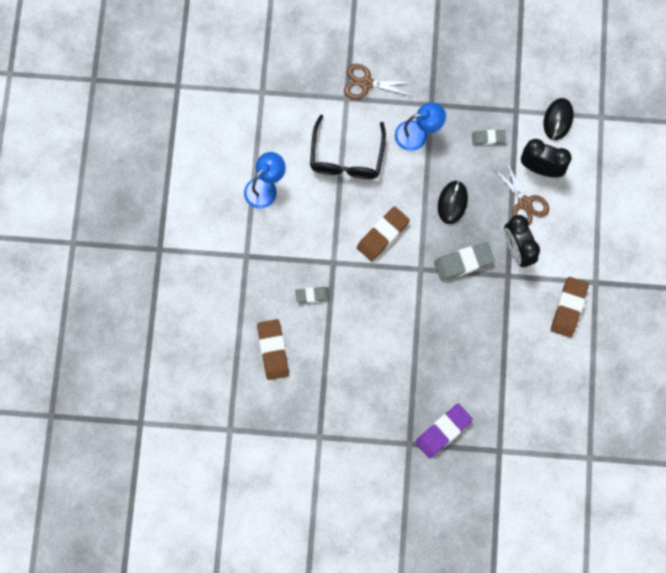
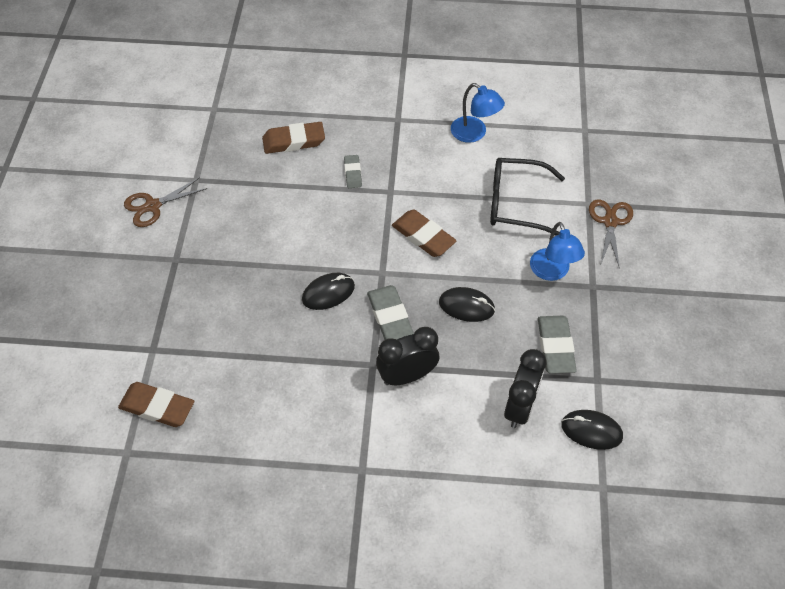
camera: 90 degrees right, 20 degrees down
purple eraser [415,404,473,458] -> none
grey eraser [472,130,506,145] -> grey eraser [538,316,577,374], size x1.69
brown scissors [492,160,549,226] -> brown scissors moved to [124,177,207,227]
brown eraser [551,277,589,337] -> brown eraser moved to [118,382,194,427]
none -> black mouse [302,273,355,310]

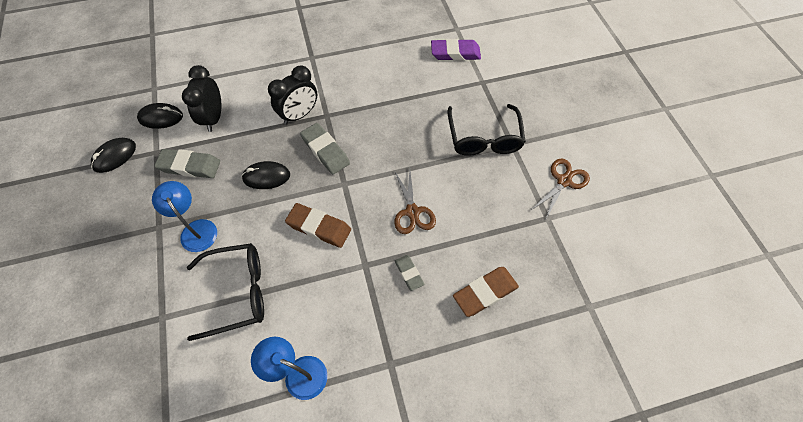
camera: 160 degrees right, 5 degrees up
brown eraser [118,382,194,427] -> purple eraser [431,39,481,61]
black mouse [302,273,355,310] -> black mouse moved to [91,138,136,173]
grey eraser [538,316,577,374] -> grey eraser turned 60 degrees counterclockwise [154,149,220,178]
brown scissors [589,199,633,268] -> brown scissors moved to [394,170,436,234]
none -> black glasses [447,104,526,156]

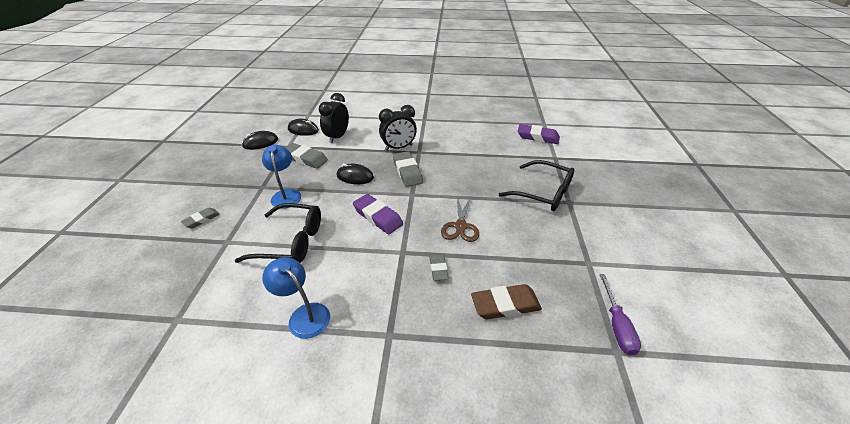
camera: 20 degrees right, 20 degrees down
brown eraser [285,203,351,248] -> purple eraser [353,194,403,234]
black glasses [447,104,526,156] -> black glasses turned 75 degrees counterclockwise [499,160,574,211]
brown scissors [533,158,590,218] -> none
none -> grey eraser [181,208,220,228]
none -> purple screwdriver [599,274,641,355]

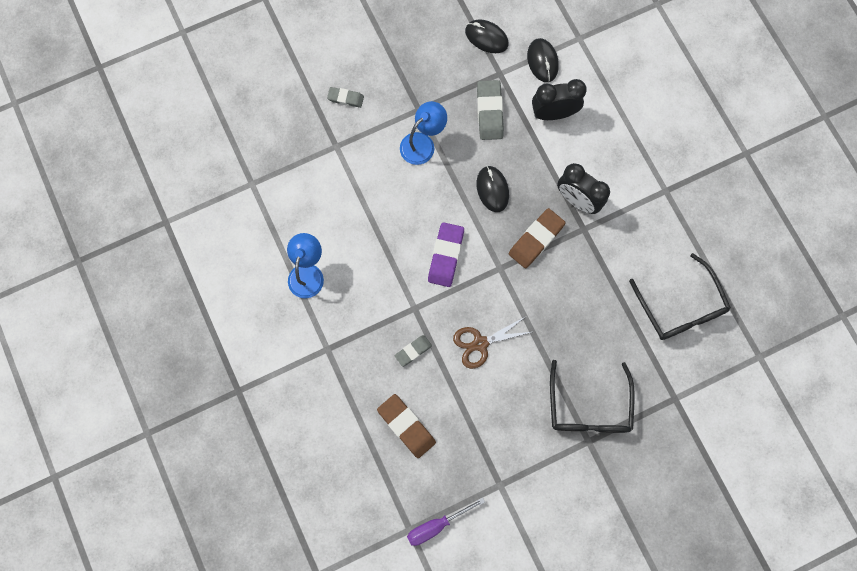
camera: 60 degrees right, 35 degrees up
black glasses [234,203,321,263] -> black glasses moved to [629,253,731,340]
grey eraser [393,151,423,187] -> brown eraser [509,208,565,268]
purple eraser [518,124,560,144] -> none

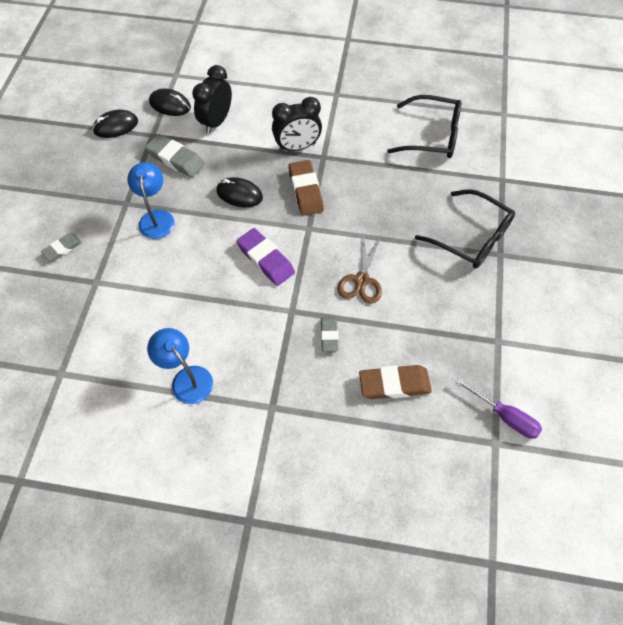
camera: 55 degrees left, 15 degrees down
purple screwdriver [407,498,485,546] -> purple screwdriver turned 60 degrees counterclockwise [455,378,542,439]

